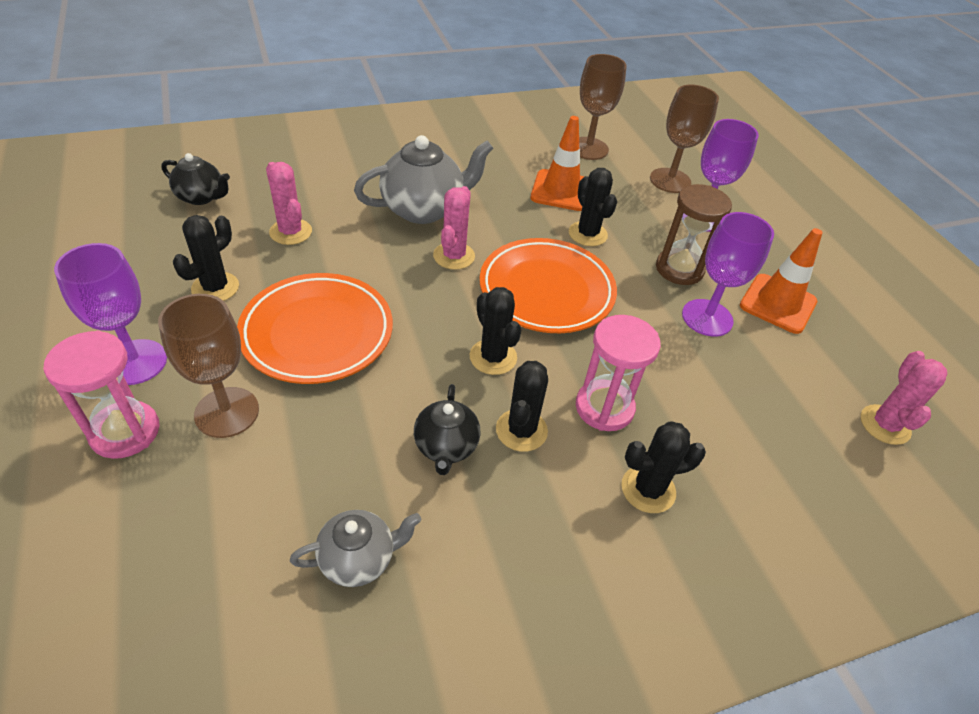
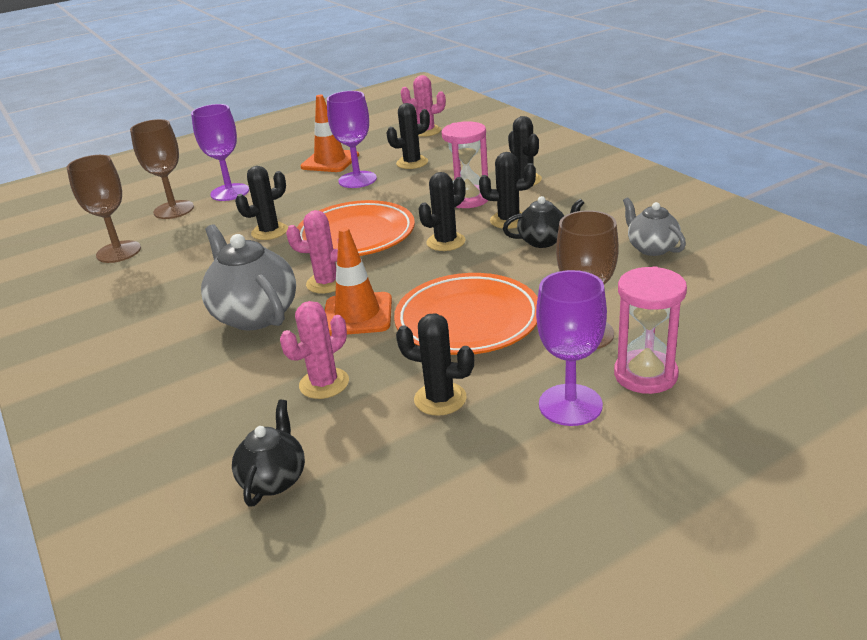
camera: 95 degrees left, 15 degrees down
orange traffic cone [531,116,585,211] -> orange traffic cone moved to [325,227,392,336]
brown hourglass [656,184,732,285] -> none
none -> black cactus [387,103,430,169]

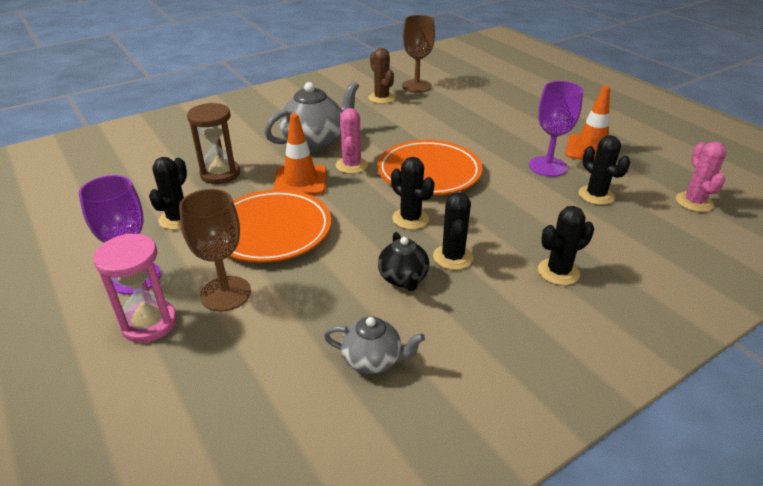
camera: 85 degrees right, 5 degrees up
brown goblet [130,119,194,219] -> none
purple goblet [191,104,249,201] -> none
black teapot [232,400,305,507] -> none
black cactus [235,166,288,240] -> none
pink cactus [280,301,349,399] -> brown hourglass [187,103,240,184]
pink hourglass [442,121,488,208] -> none
grey teapot [623,197,686,256] -> grey teapot turned 45 degrees clockwise [324,316,425,374]
none -> brown cactus [368,48,395,104]

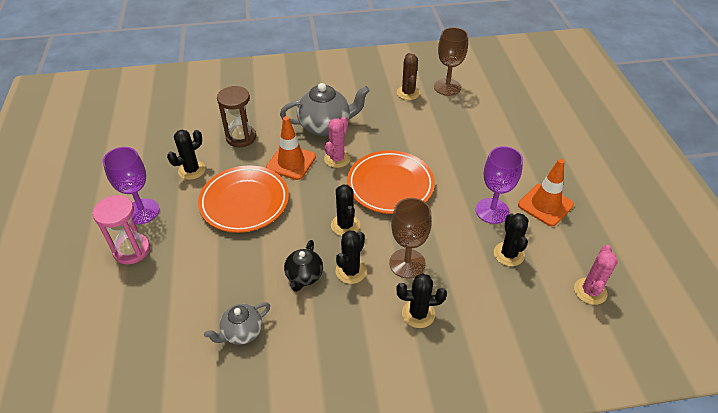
camera: 25 degrees right, 10 degrees up
brown goblet [179,189,251,312] -> brown goblet moved to [389,198,432,278]
grey teapot [324,316,425,374] -> grey teapot turned 105 degrees clockwise [204,302,270,345]

